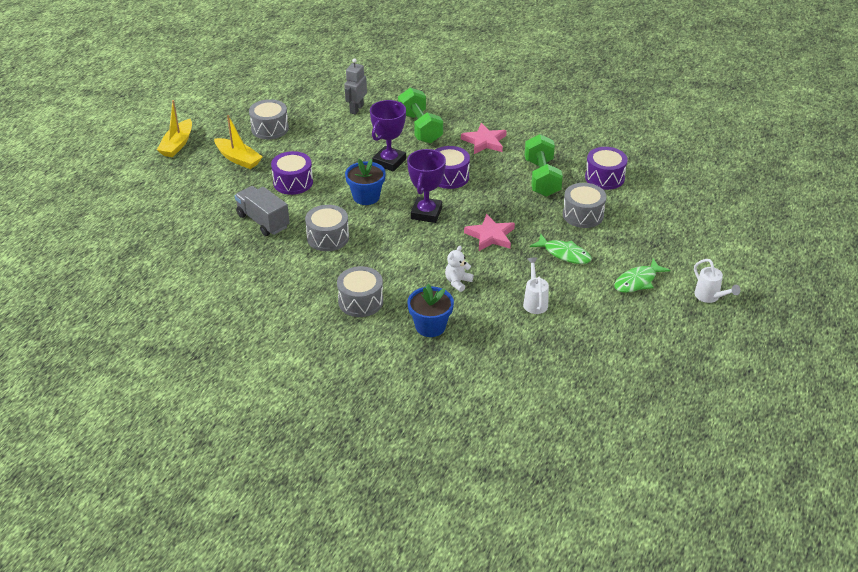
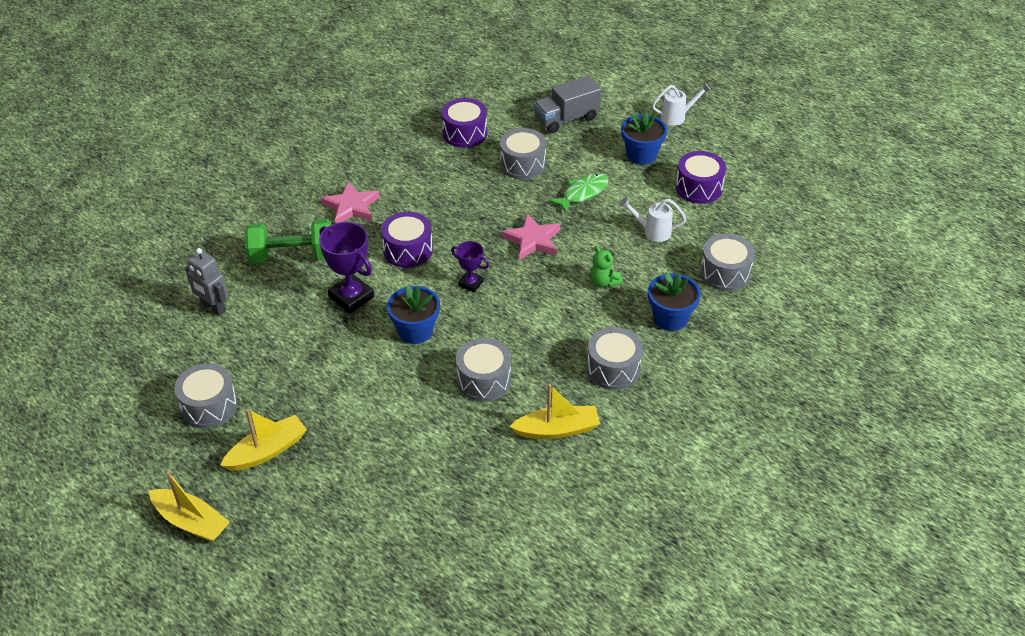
camera: 75 degrees left, 5 degrees up
grey truck [235,186,290,236] -> grey truck moved to [534,76,601,133]
purple drum [271,151,313,195] -> purple drum moved to [676,151,726,204]
purple trophy [407,149,446,223] -> purple trophy [451,241,489,292], size x0.58
white teddy bear [445,246,474,292] -> green teddy bear [590,246,623,288]
green dumbbell [525,134,563,197] -> none
green fish [615,259,670,293] -> blue flower pot [621,112,667,165]
none -> yellow boat [510,384,600,439]
none -> grey drum [700,234,755,291]

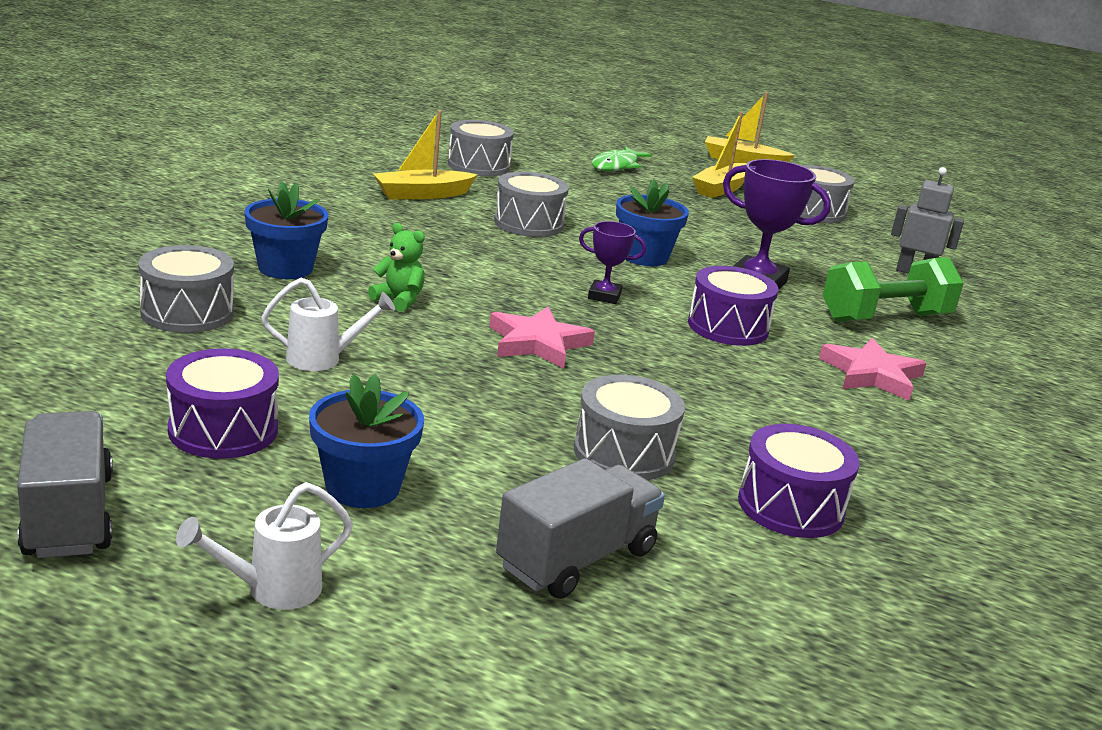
camera: 160 degrees right, 20 degrees down
green fish [548,173,609,213] -> green fish moved to [591,147,652,171]
grey drum [587,327,643,390] -> grey drum moved to [448,120,514,176]
none -> grey truck [17,411,113,558]

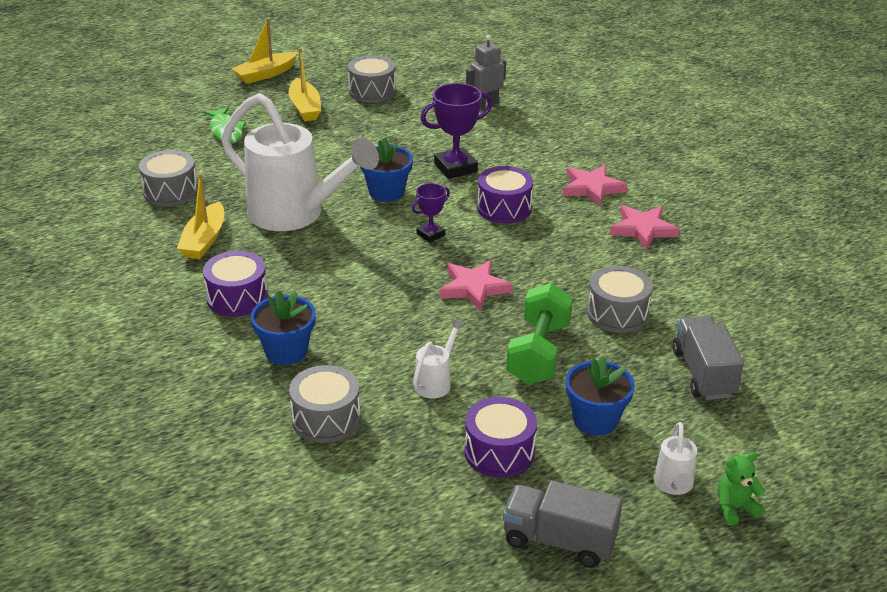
camera: 50 degrees left, 10 degrees up
green teddy bear [368,223,425,312] -> green teddy bear moved to [718,452,765,526]
grey drum [494,172,569,237] -> white watering can [221,93,379,231]
purple drum [738,424,859,538] -> purple drum moved to [203,251,268,317]
green dumbbell [823,257,964,322] -> green dumbbell moved to [506,283,573,385]
none -> pink star [610,205,680,250]

